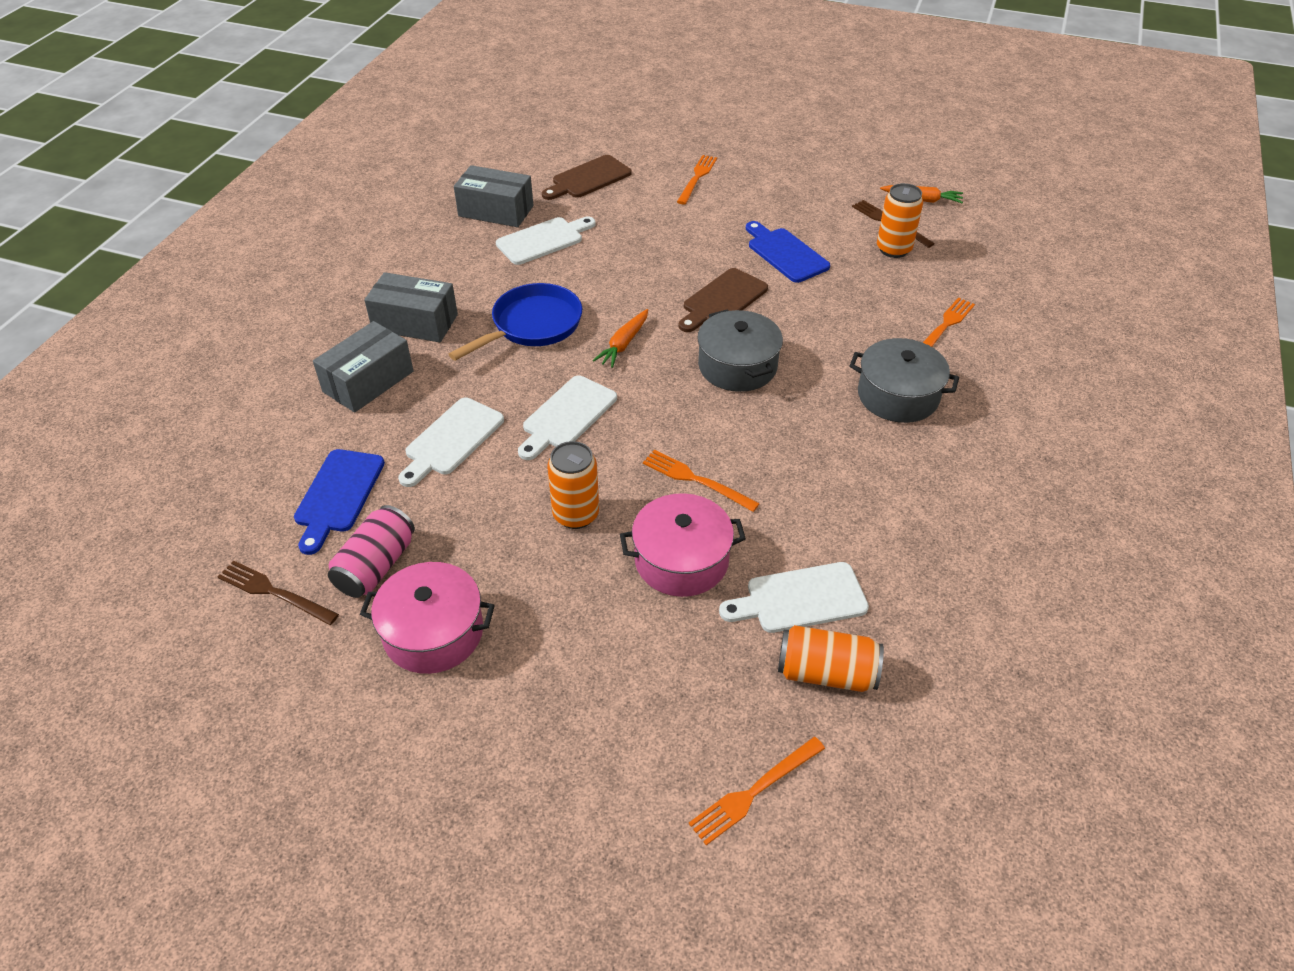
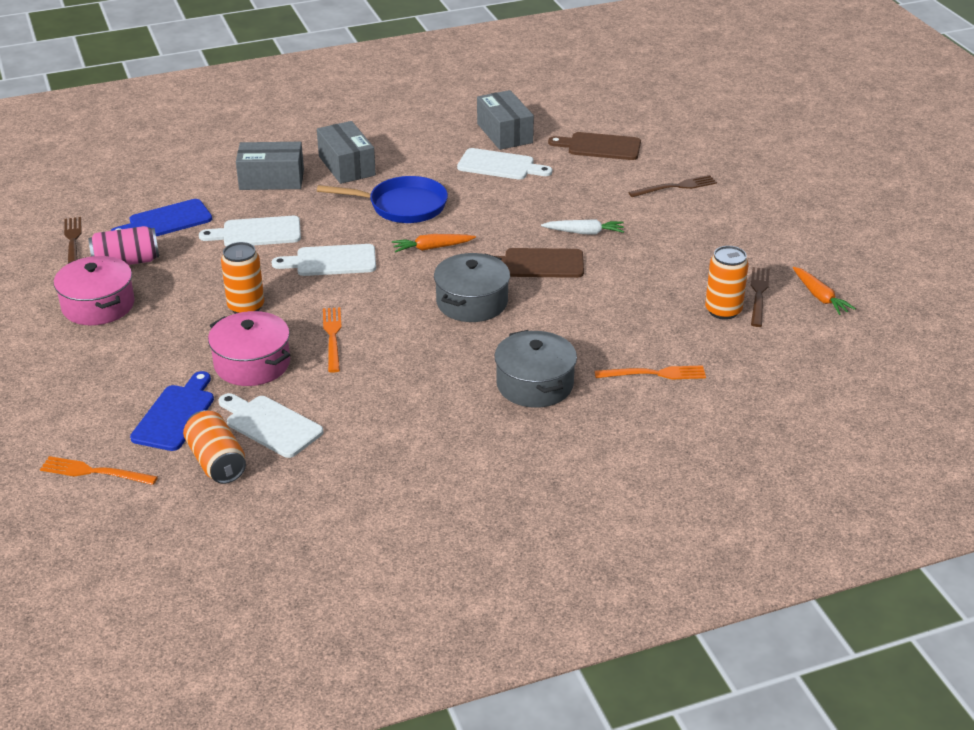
camera: 50 degrees right, 10 degrees down
orange fork [677,155,717,205] -> brown fork [628,175,717,197]
blue cutting board [746,221,830,283] -> blue cutting board moved to [130,371,214,451]
none -> white carrot [541,219,624,235]

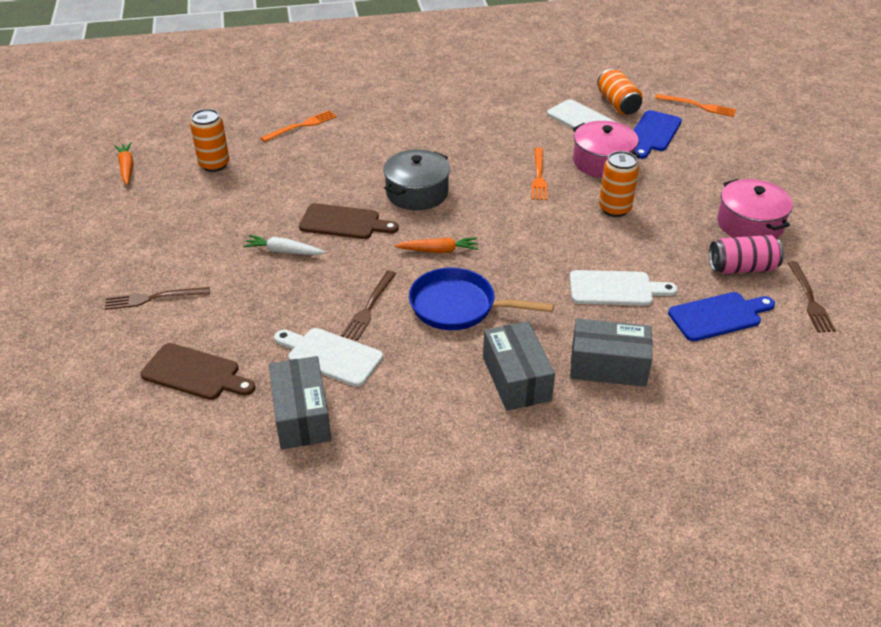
camera: 170 degrees left, 5 degrees up
white cutting board [271,244,376,276] -> none
grey pot [494,330,577,408] -> none
orange fork [595,365,706,380] -> orange fork turned 135 degrees clockwise [261,111,337,142]
brown fork [751,267,770,327] -> brown fork moved to [341,271,396,341]

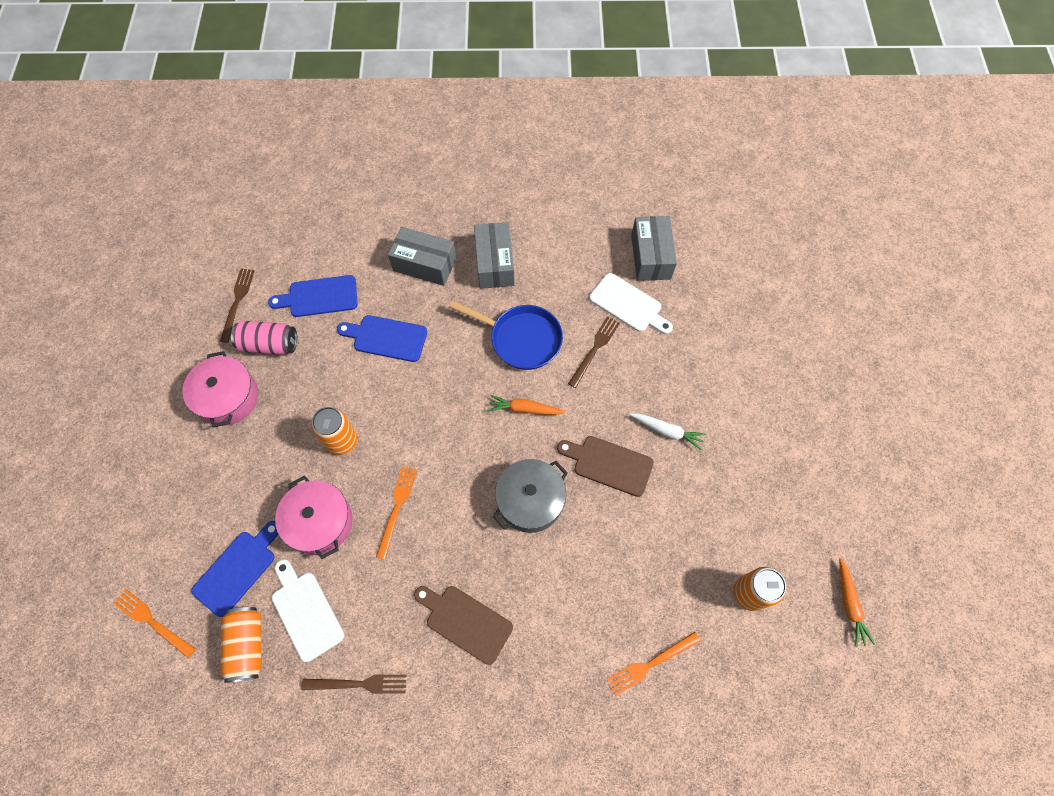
camera: 170 degrees left, 25 degrees up
brown fork [104,287,210,310] -> brown fork moved to [301,675,406,694]
brown cutting board [141,343,255,400] -> brown cutting board moved to [414,586,513,665]
white cutting board [570,270,677,306] -> blue cutting board [337,315,427,362]

